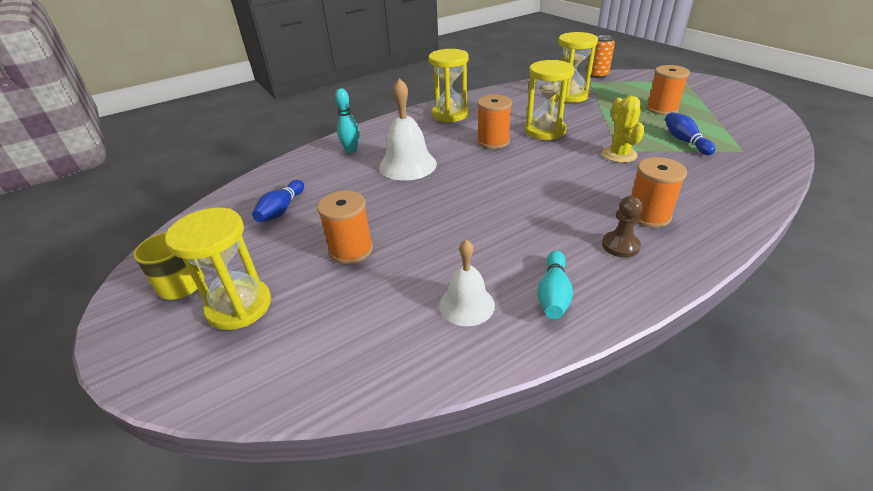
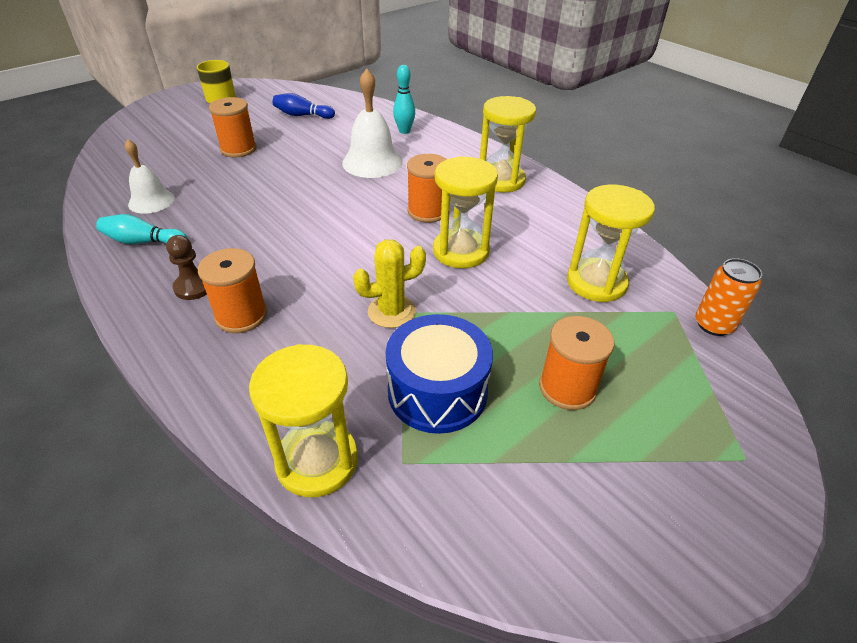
camera: 80 degrees right, 5 degrees up
yellow hourglass [165,208,271,330] -> yellow hourglass moved to [249,344,358,497]
blue bowling pin [665,112,715,155] -> blue drum [386,314,493,434]

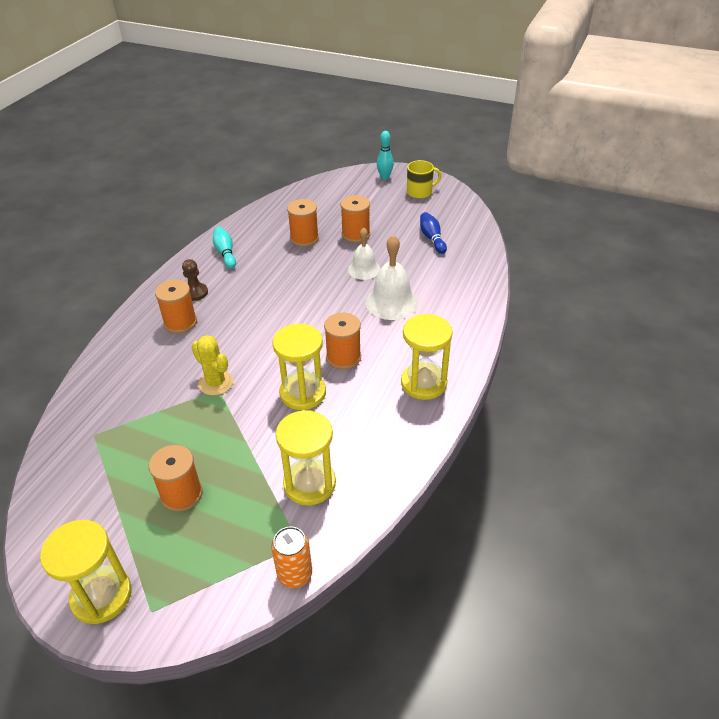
camera: 65 degrees right, 0 degrees up
white bell [125,139,175,214] -> white bell moved to [348,227,381,280]
yellow hourglass [249,344,358,497] -> yellow hourglass moved to [40,520,131,624]
blue drum [386,314,493,434] -> none
turquoise bowling pin [393,65,415,134] -> turquoise bowling pin moved to [377,131,394,180]
none -> orange spool [287,199,319,247]

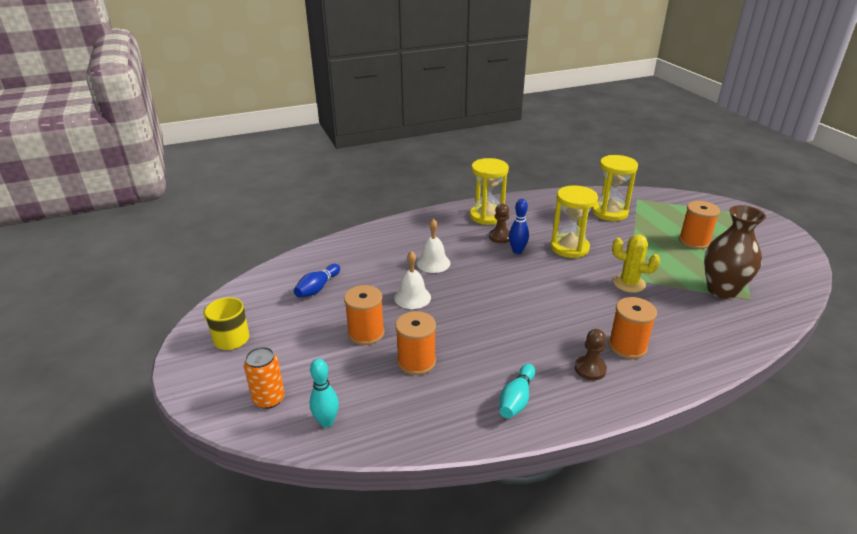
camera: 135 degrees left, 10 degrees down
yellow hourglass [40,520,131,624] -> none
yellow cactus [192,335,233,395] -> yellow cactus turned 60 degrees counterclockwise [612,234,660,293]
orange can [271,526,312,588] -> orange can moved to [244,347,285,409]
orange spool [324,313,361,369] -> blue bowling pin [509,199,529,254]
white bell [365,235,419,320] -> white bell [417,219,450,273], size x0.65
turquoise bowling pin [377,131,394,180] -> turquoise bowling pin moved to [310,359,339,428]
none -> brown pawn [489,204,510,243]
none -> brown vase [704,205,766,299]

